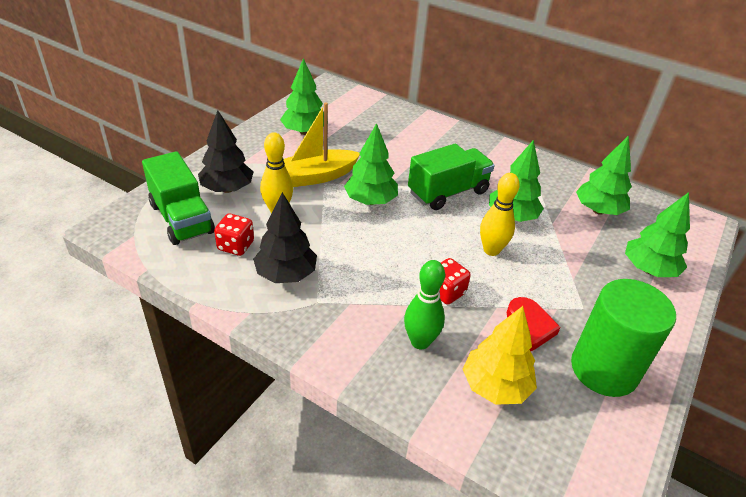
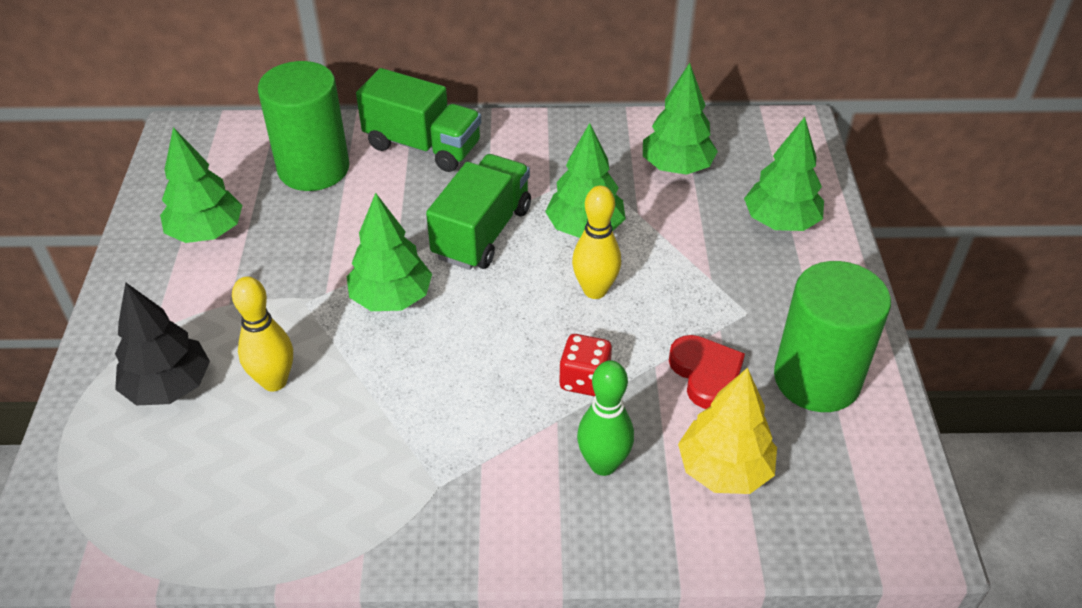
camera: 30 degrees left, 5 degrees up
green truck [142,151,215,245] -> green truck moved to [356,68,481,172]
red dice [214,214,254,256] -> none
black tree [253,192,317,283] -> none
yellow boat [283,102,360,187] -> none
none -> green cylinder [258,61,350,191]

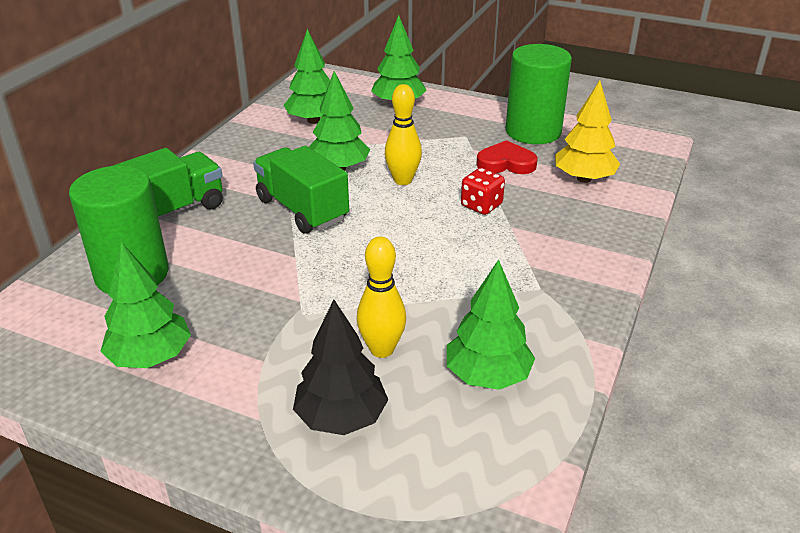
camera: 65 degrees left, 10 degrees down
green tree [347,193,432,311] -> green tree moved to [447,259,535,390]
green bowling pin [577,360,634,476] -> none

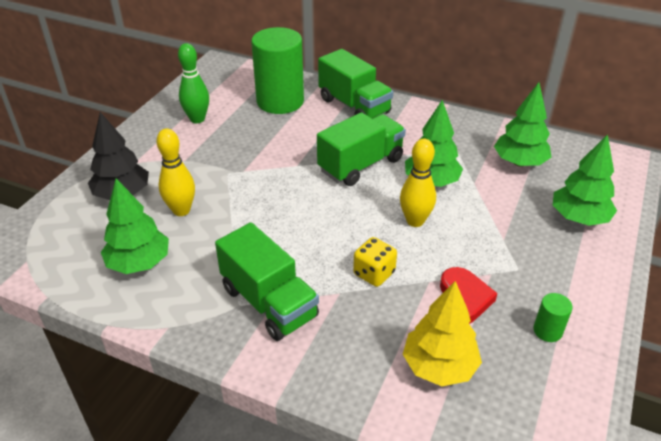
camera: 90 degrees right, 5 degrees up
green tree [100,242,191,368] -> green bowling pin [178,43,209,123]
red dice [461,168,505,215] -> yellow dice [353,237,397,287]
green cylinder [506,44,572,144] -> green cylinder [533,293,573,342], size x0.41
none -> green truck [215,222,319,341]

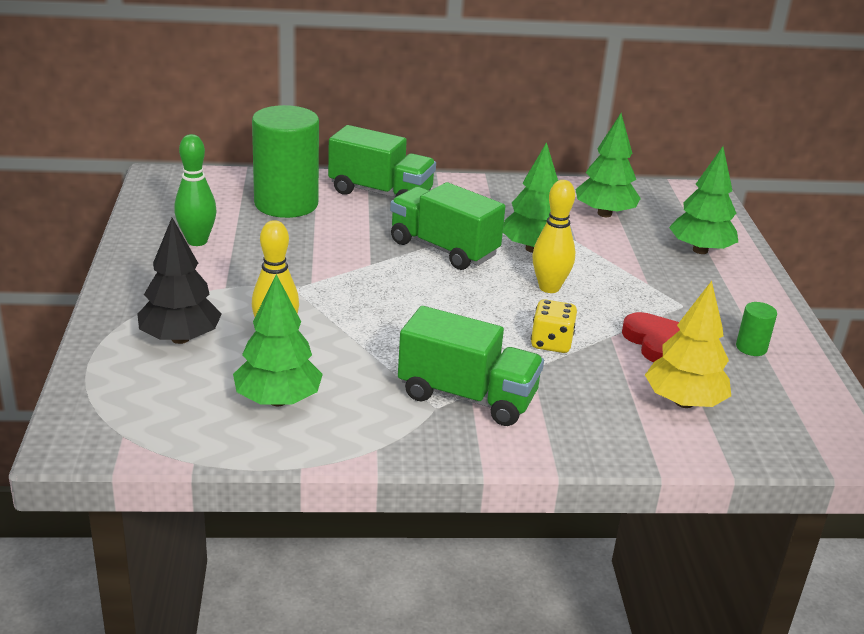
camera: 30 degrees left, 10 degrees down
green truck [317,112,406,186] -> green truck turned 75 degrees counterclockwise [390,182,505,270]

